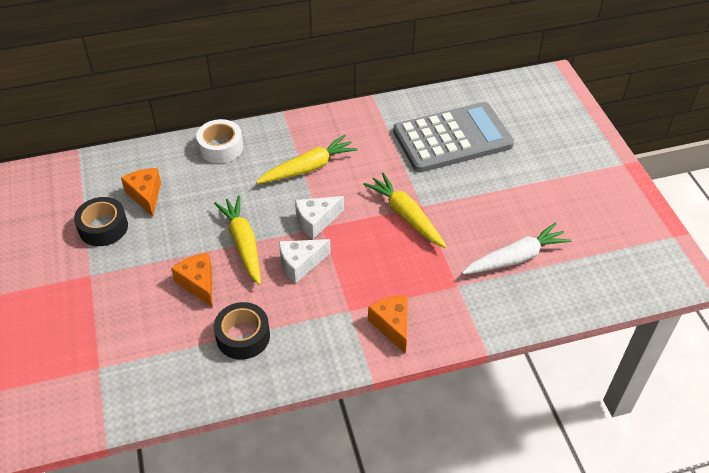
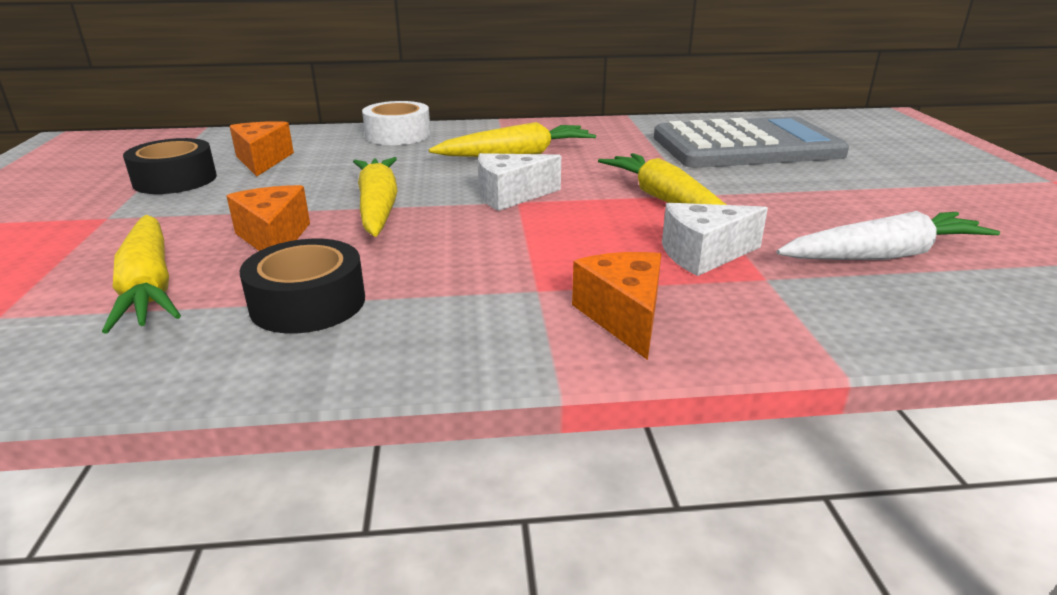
camera: 10 degrees right, 20 degrees down
white cheese [279,239,331,283] -> white cheese moved to [662,203,768,276]
none -> yellow carrot [102,215,181,334]

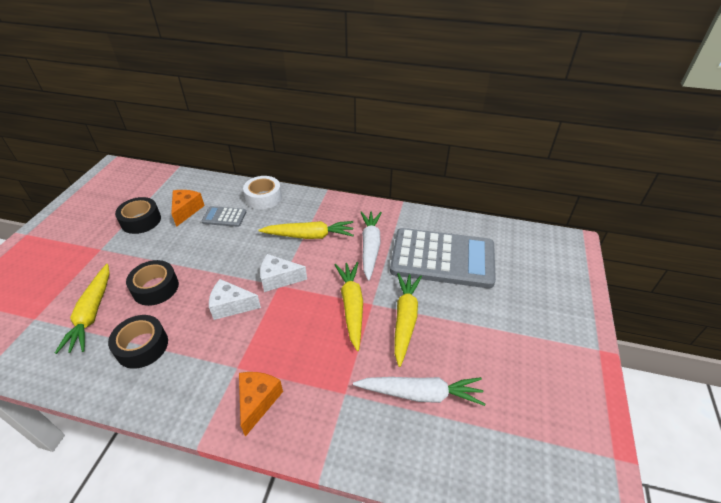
camera: 20 degrees right, 15 degrees up
orange cheese [227,185,310,251] -> black tape [126,260,179,306]
yellow carrot [353,157,398,237] -> yellow carrot moved to [394,273,422,367]
white cheese [662,203,768,276] -> white cheese moved to [209,279,261,320]
none -> grey calculator [201,206,246,227]
none -> white carrot [360,211,382,281]

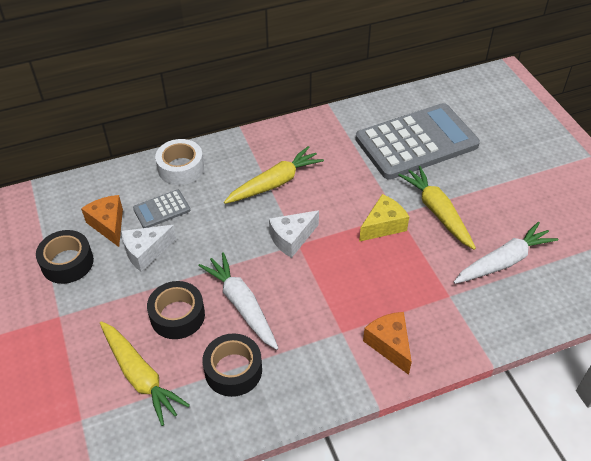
camera: 35 degrees left, 5 degrees up
white cheese [209,279,261,320] -> white cheese moved to [121,225,177,272]
yellow carrot [335,262,363,351] -> yellow cheese [359,194,409,242]
white carrot [360,211,382,281] -> white carrot moved to [198,252,278,350]

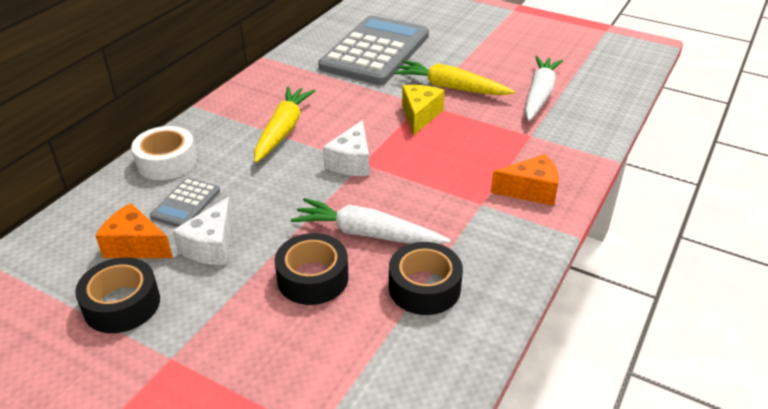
camera: 40 degrees left, 10 degrees down
yellow carrot [100,321,190,426] -> none
orange cheese [363,312,412,375] -> orange cheese turned 150 degrees clockwise [491,154,559,206]

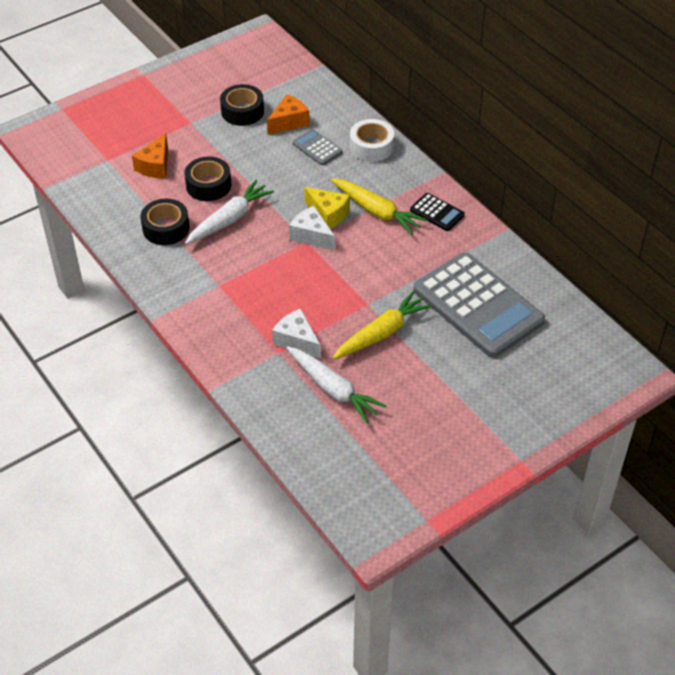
camera: 115 degrees right, 10 degrees up
white cheese [173,197,233,265] -> white cheese moved to [272,309,321,359]
yellow cheese [402,85,445,135] -> yellow cheese moved to [304,187,350,229]
orange cheese [491,154,559,206] -> orange cheese moved to [132,133,168,179]
none -> black calculator [410,193,465,231]

